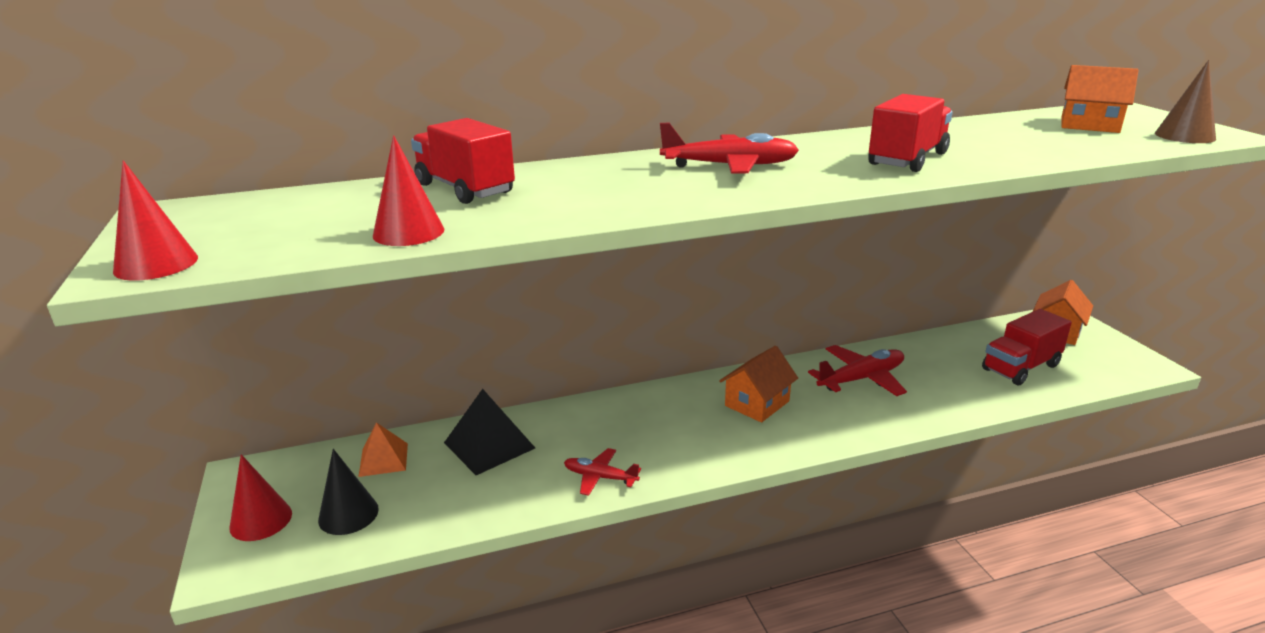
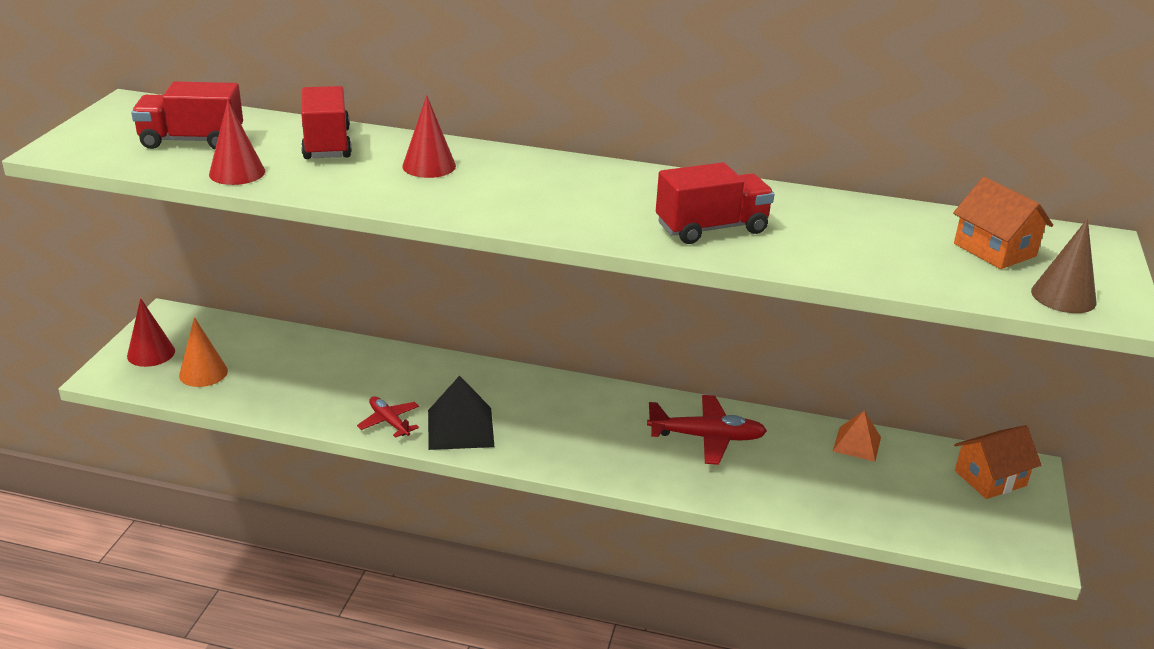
camera: 30 degrees right, 5 degrees up
red cone [113,160,198,281] -> red cone moved to [402,95,456,178]
black cone [318,449,379,535] -> orange cone [179,317,228,387]
orange pyramid [358,423,408,477] -> orange pyramid moved to [833,411,881,462]
black pyramid [444,389,535,475] -> black pyramid moved to [428,375,494,450]
red plane [660,123,799,174] -> none
orange house [719,346,798,423] -> none
red truck [982,309,1072,385] -> red truck moved to [131,81,243,149]

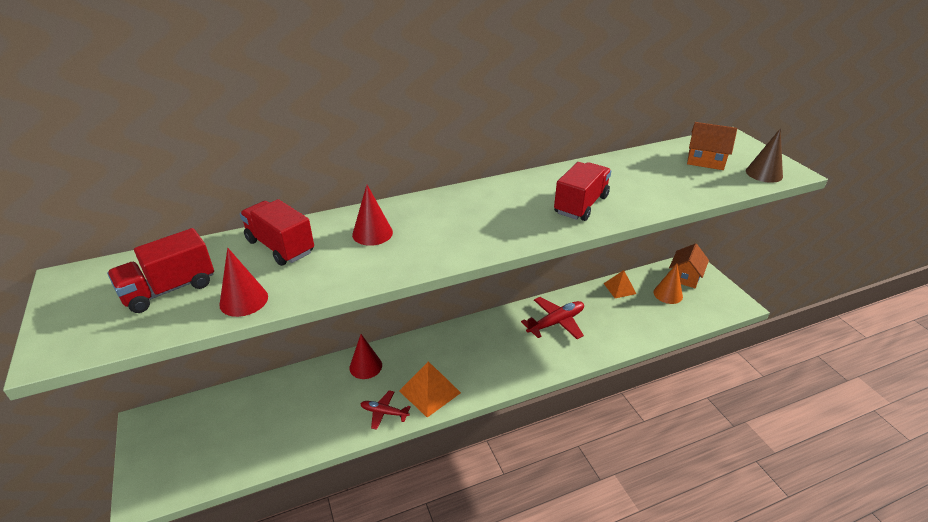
camera: 35 degrees left, 5 degrees up
red cone [127,298,175,367] -> red cone moved to [349,334,382,379]
orange cone [179,317,228,387] -> orange cone moved to [654,263,683,304]
black pyramid [428,375,494,450] -> orange pyramid [399,361,461,418]

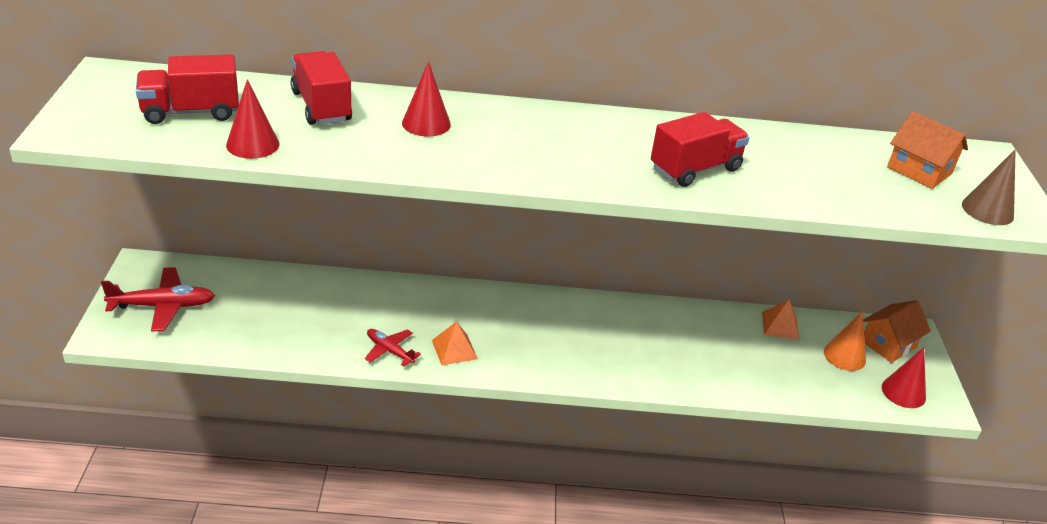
camera: 20 degrees right, 0 degrees up
red cone [349,334,382,379] -> red cone moved to [882,347,926,408]
orange pyramid [399,361,461,418] -> orange pyramid [432,321,478,365], size x0.66
red plane [521,297,584,339] -> red plane moved to [101,267,215,332]

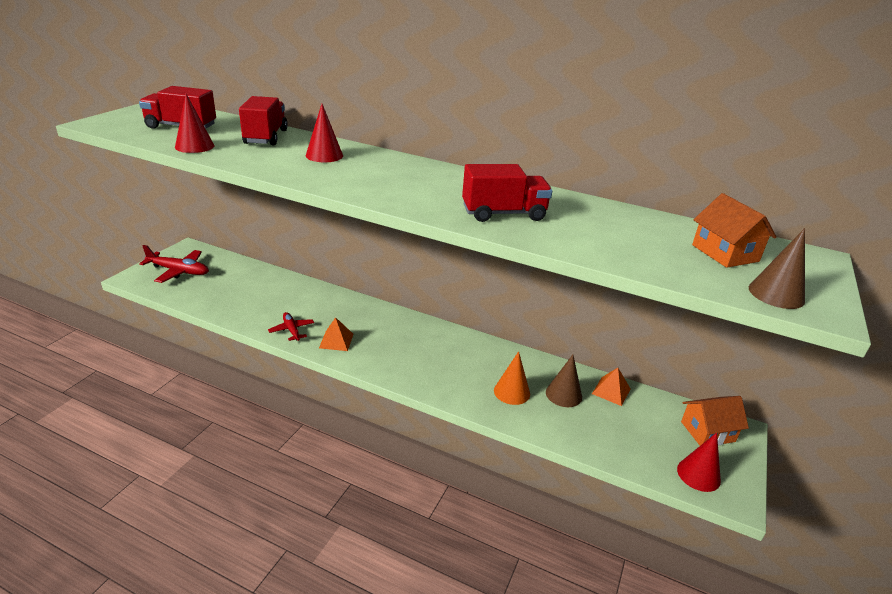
camera: 25 degrees right, 5 degrees down
orange cone [824,312,866,371] -> orange cone moved to [494,351,530,405]
none -> brown cone [546,355,582,407]

